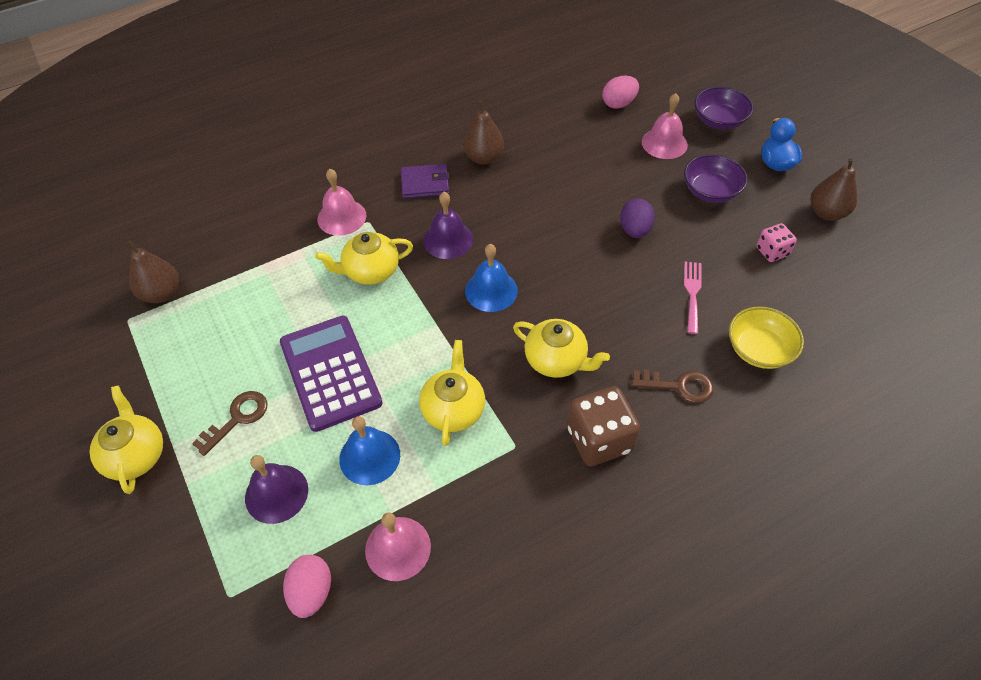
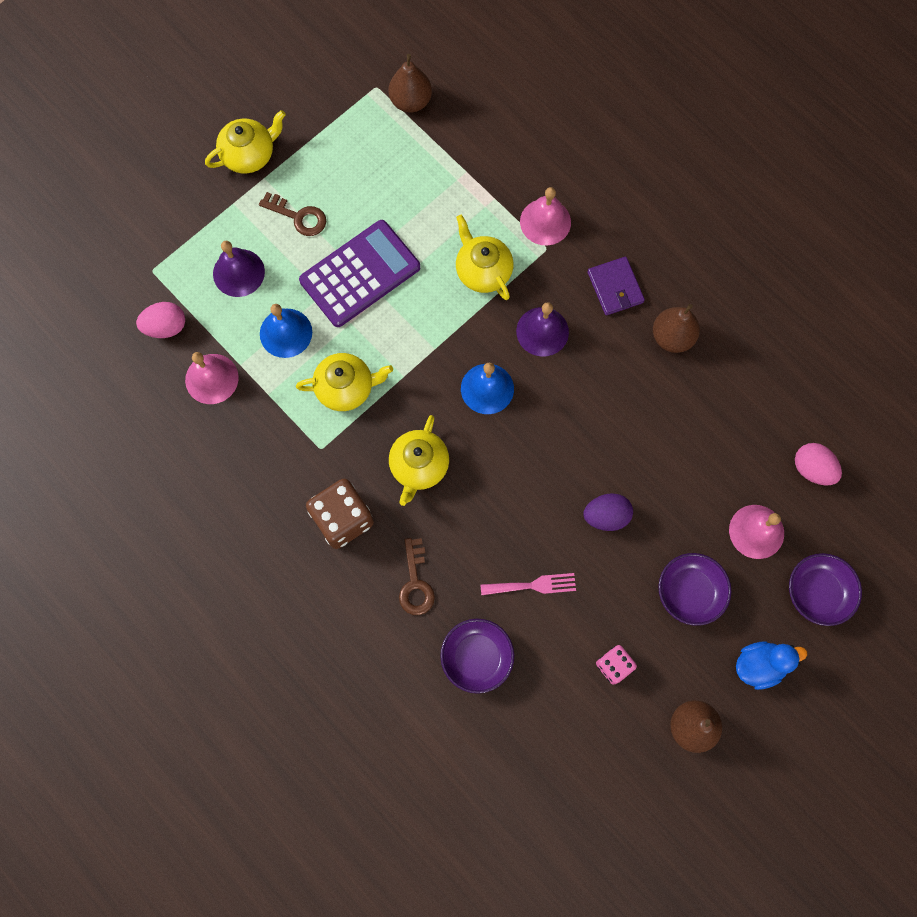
camera: 75 degrees right, 20 degrees up
yellow bowl [729,306,804,369] -> purple bowl [440,618,514,694]

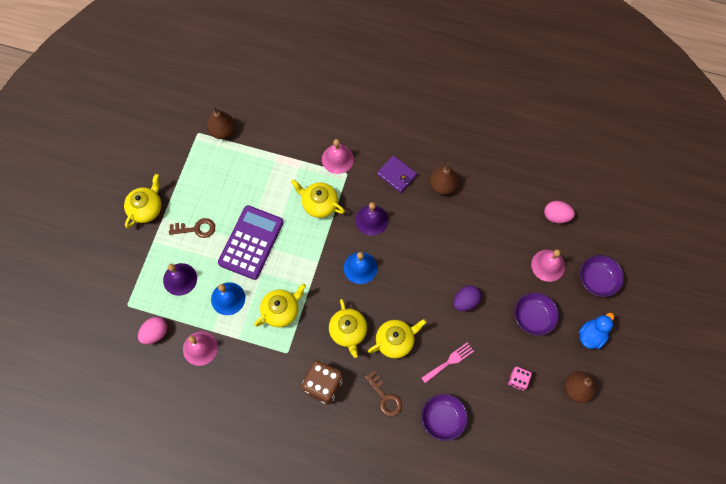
camera: 30 degrees left, 5 degrees down
none -> yellow teapot [368,319,427,358]

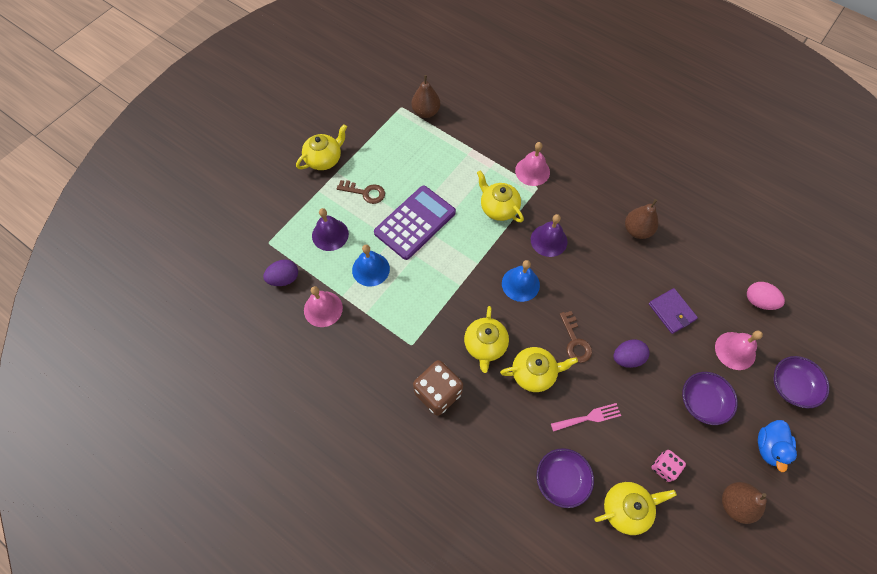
camera: 20 degrees right, 5 degrees down
pink egg [138,317,167,344] -> purple egg [263,260,298,286]
yellow teapot [254,284,306,327] -> yellow teapot moved to [594,482,677,535]
brown key [365,371,402,417] -> brown key moved to [560,311,592,363]
purple wallet [377,155,417,193] -> purple wallet moved to [649,288,698,334]
blue duck [579,313,614,349] -> blue duck turned 135 degrees clockwise [758,420,797,472]

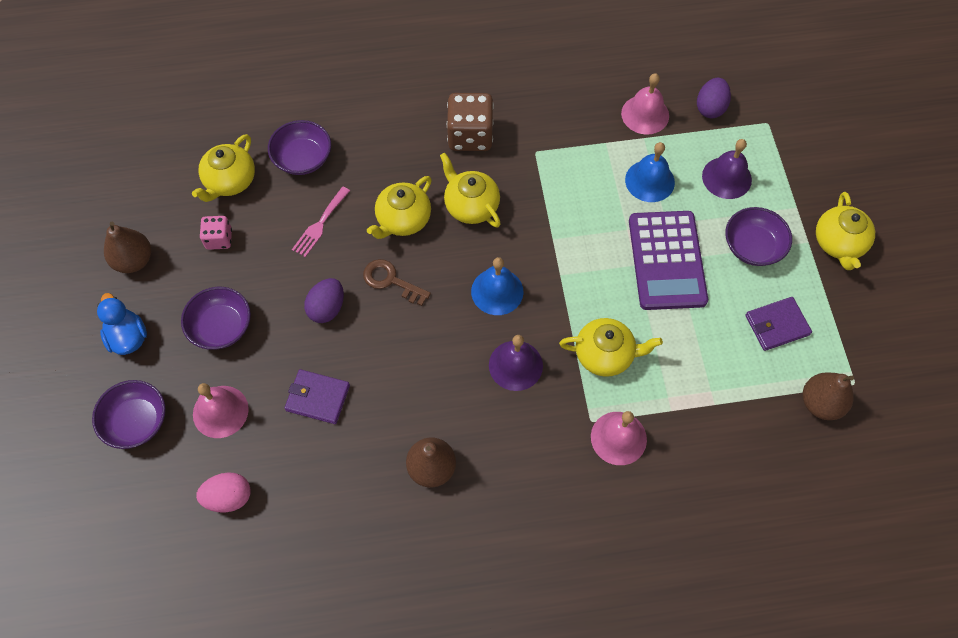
camera: 135 degrees right, 0 degrees up
brown key [337,180,385,204] -> purple bowl [725,207,792,266]
none -> purple wallet [745,297,812,351]

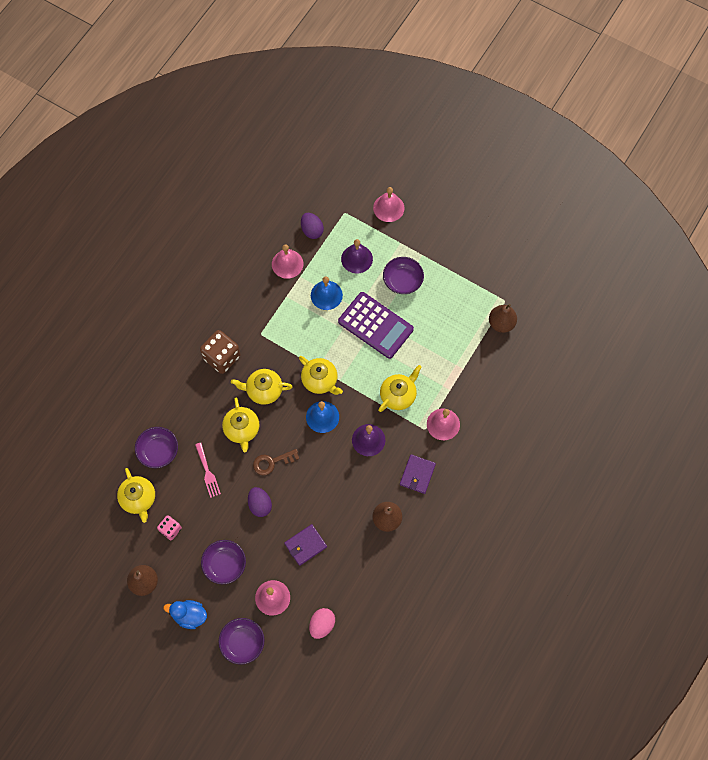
camera: 50 degrees left, 5 degrees up
purple wallet [745,297,812,351] -> purple wallet moved to [400,454,436,494]
yellow teapot [816,192,875,270] -> yellow teapot moved to [299,356,343,395]
none -> pink bell [373,187,404,222]

